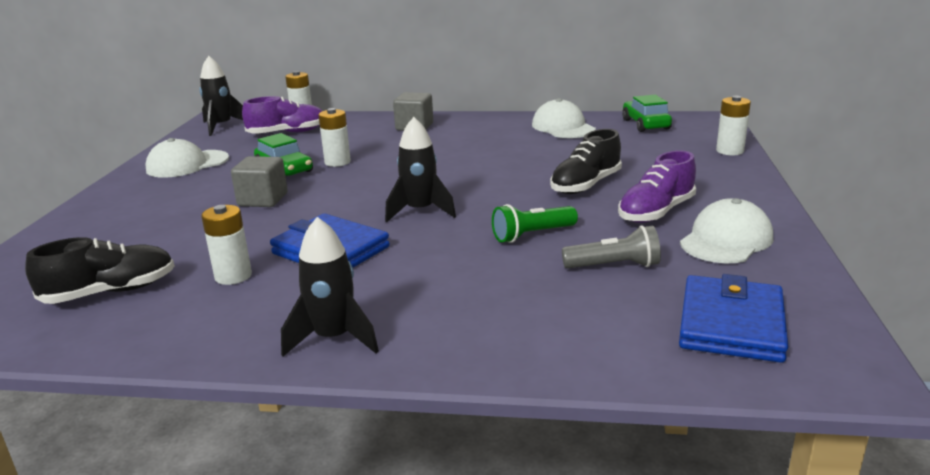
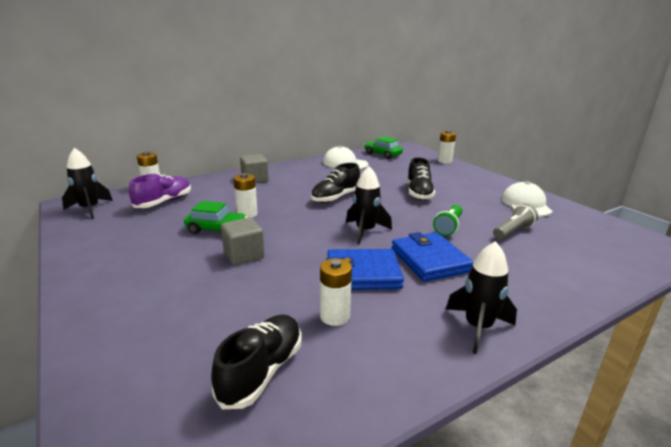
camera: 40 degrees left, 0 degrees up
white cap [145,138,229,178] -> none
purple shoe [618,151,696,223] -> none
blue wallet [679,274,788,363] -> blue wallet moved to [392,232,474,282]
none -> black shoe [311,163,360,203]

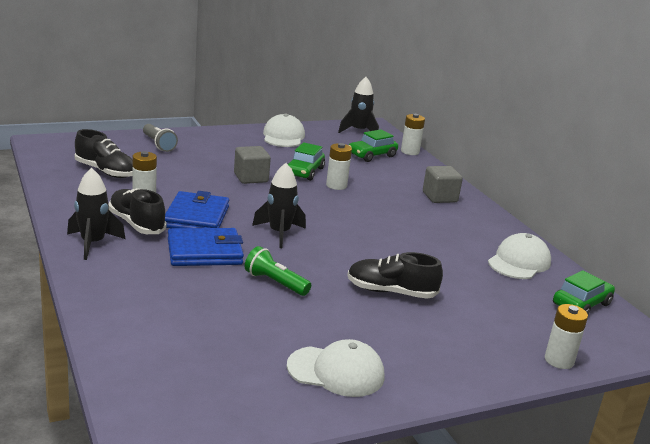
camera: 95 degrees right, 0 degrees up
purple shoe [129,173,191,208] -> green car [349,129,398,162]
black shoe [311,163,360,203] -> black shoe moved to [109,188,166,234]
grey flashlight [493,204,538,240] -> grey flashlight moved to [143,124,178,152]
none -> white cap [263,114,305,147]

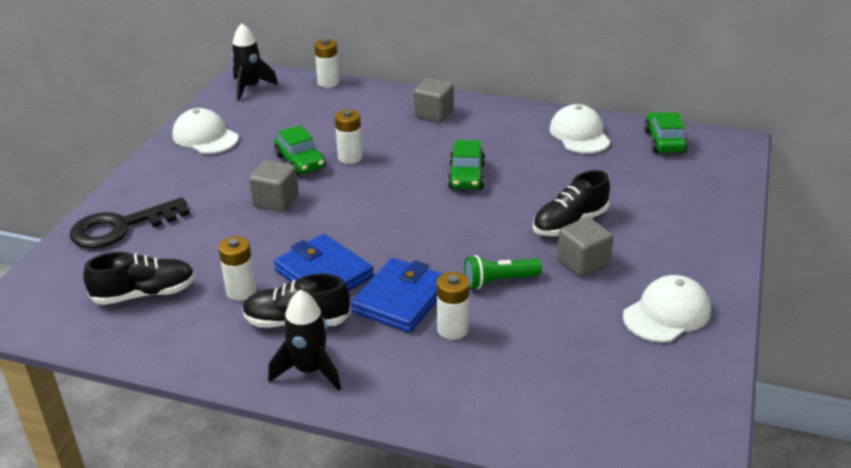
camera: 45 degrees left, 10 degrees up
grey flashlight [143,124,178,152] -> black key [70,198,190,249]
black rocket [252,163,306,248] -> none
green car [349,129,398,162] -> green car moved to [448,140,485,189]
white battery [545,304,588,369] -> white battery moved to [437,272,469,340]
none -> grey cube [557,217,613,277]

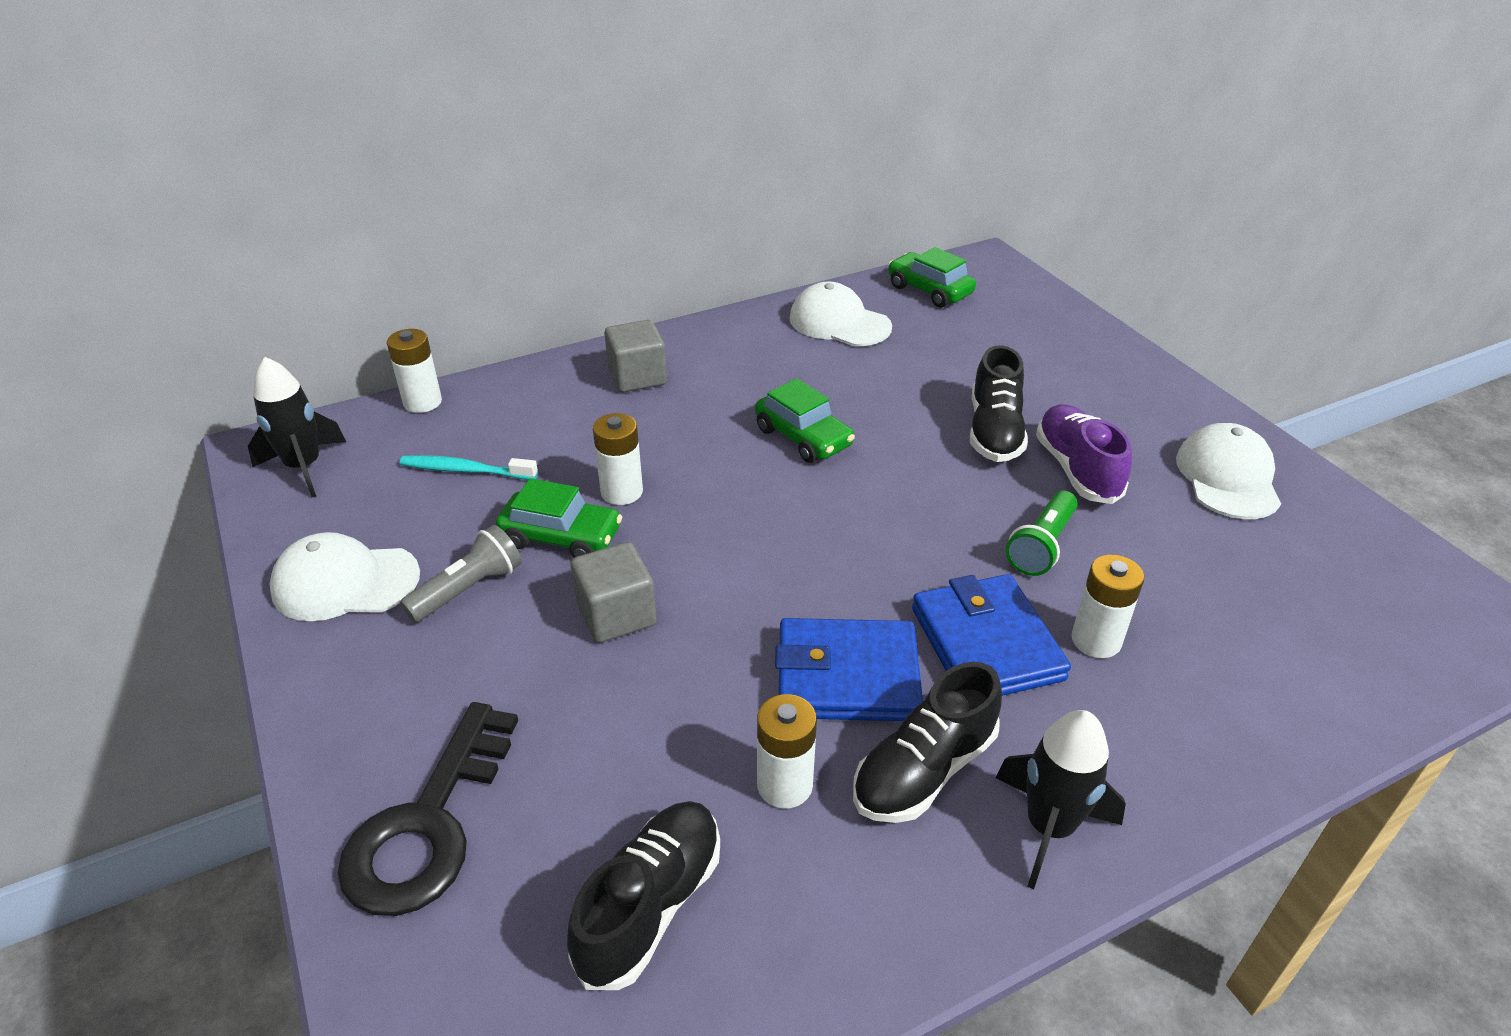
camera: 45 degrees left, 5 degrees up
grey cube [557,217,613,277] -> purple shoe [1036,404,1132,504]
none -> turquoise toothbrush [400,455,538,480]
none -> grey flashlight [400,525,522,622]

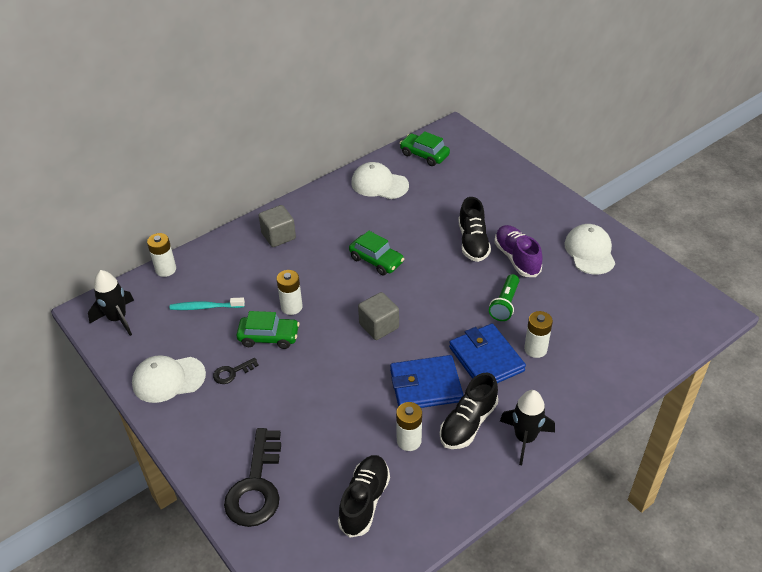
camera: 10 degrees left, 5 degrees up
grey flashlight [400,525,522,622] -> black key [213,358,259,384]
grey cube [571,542,656,643] -> grey cube moved to [358,292,399,340]

